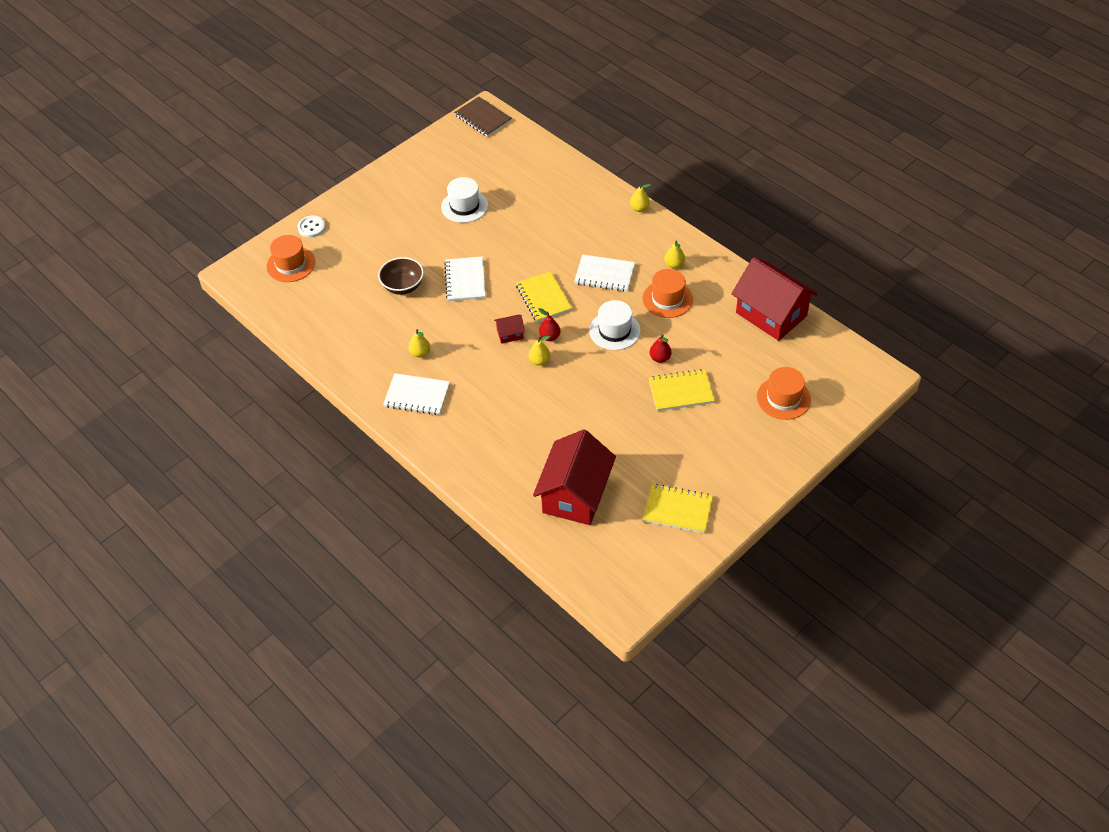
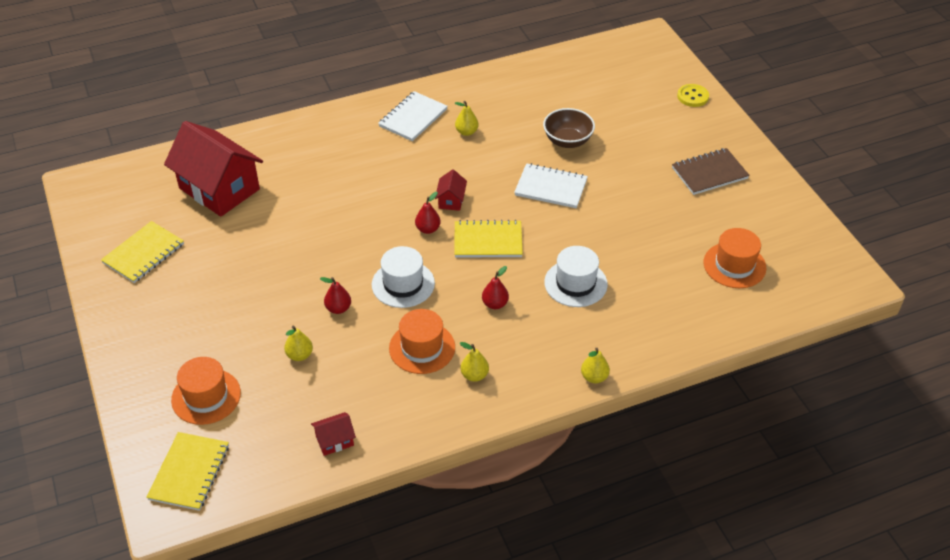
camera: 110 degrees right, 5 degrees down
orange hat [266,235,315,282] -> orange hat moved to [703,228,766,288]
white button [298,216,326,238] -> yellow button [677,84,709,107]
white hat [441,177,488,223] -> white hat moved to [544,246,608,307]
brown notebook [454,97,512,137] -> brown notebook moved to [672,148,750,195]
yellow pear [529,336,550,366] -> yellow pear moved to [284,326,313,361]
white notebook [574,254,635,292] -> red pear [482,266,509,309]
yellow notebook [649,369,715,411] -> yellow notebook moved to [146,432,229,511]
red house [732,257,818,341] -> red house [311,412,356,456], size x0.42

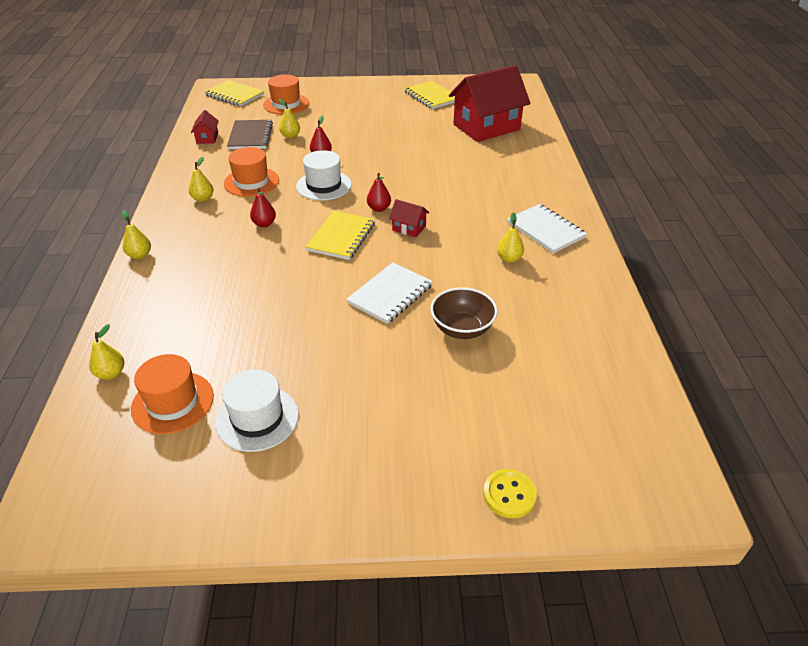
camera: 110 degrees right, 5 degrees down
white hat [544,246,608,307] -> white hat moved to [216,370,299,452]
brown notebook [672,148,750,195] -> brown notebook moved to [227,120,273,149]
none -> yellow pear [89,324,124,380]

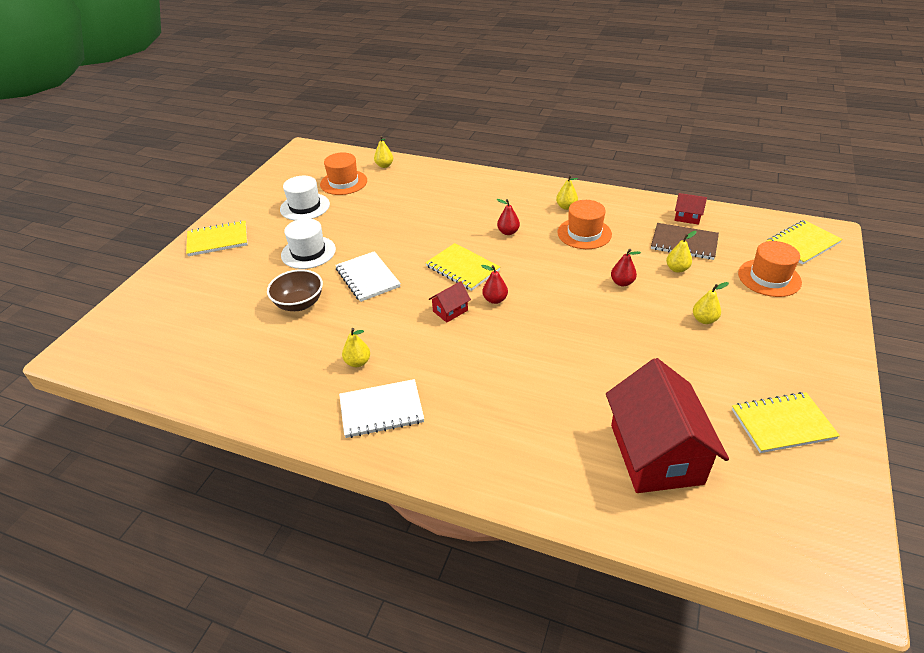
camera: 115 degrees right, 0 degrees up
yellow pear [122,210,151,259] -> yellow pear moved to [693,282,729,324]
white hat [296,150,352,201] -> white hat moved to [281,218,336,269]
yellow button [483,469,537,518] -> none
none -> yellow notebook [186,220,247,256]

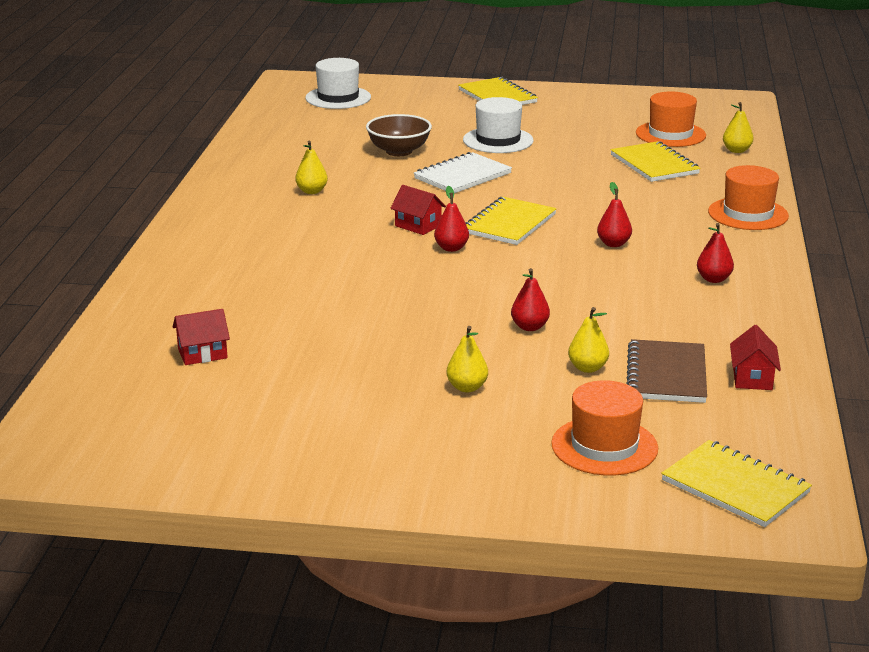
camera: 75 degrees right, 15 degrees down
white hat [280,176,330,220] -> white hat moved to [305,58,371,109]
white notebook [339,379,424,438] -> none
yellow pear [556,175,578,210] -> red pear [697,223,734,283]
orange hat [557,200,612,249] -> orange hat moved to [708,165,789,230]
red house [606,358,729,493] -> red house [173,309,230,365], size x0.42
yellow notebook [732,392,840,453] -> yellow notebook moved to [610,141,700,182]

